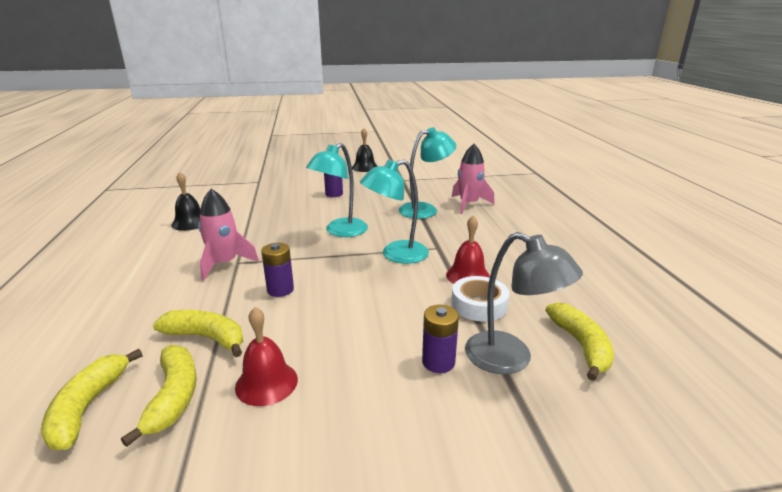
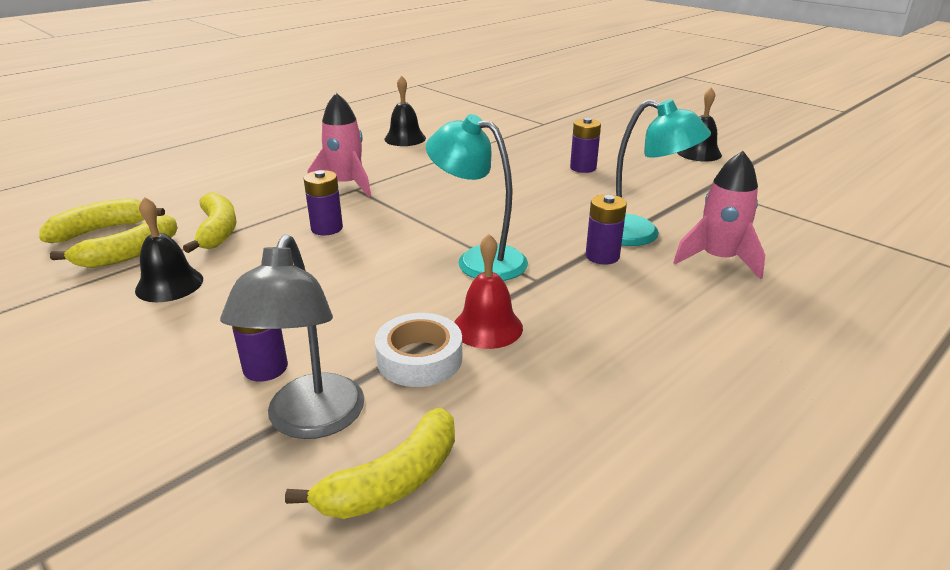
camera: 55 degrees right, 5 degrees up
red bell [235,307,298,406] -> black bell [135,197,203,302]
turquoise lamp [306,143,368,237] -> none
none -> purple battery [585,194,627,265]

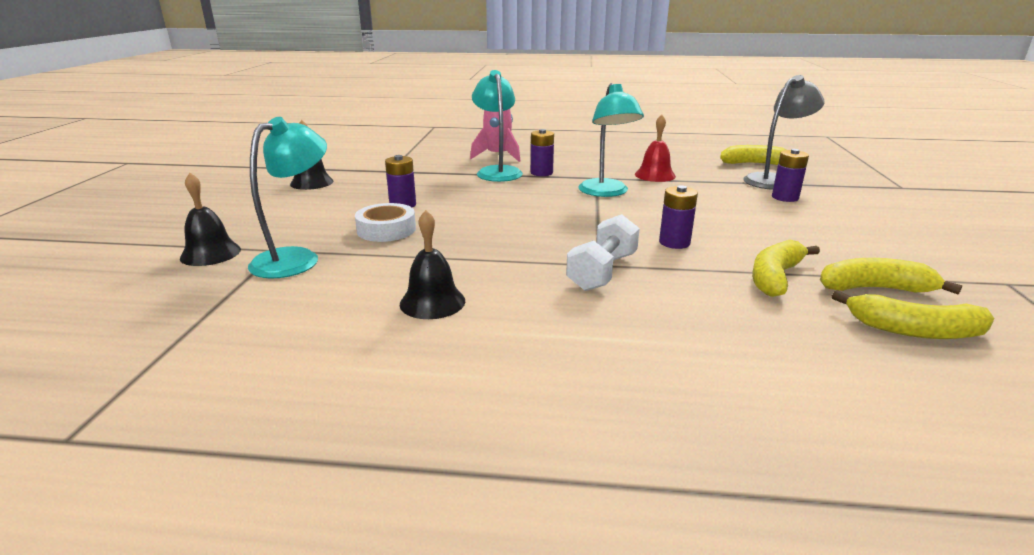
camera: 130 degrees left, 5 degrees down
black bell [135,197,203,302] -> black bell moved to [180,173,241,266]
pink rocket [307,93,371,197] -> white dumbbell [566,214,640,291]
white tape [375,313,462,387] -> white tape moved to [355,203,416,242]
none -> turquoise lamp [248,117,327,279]

